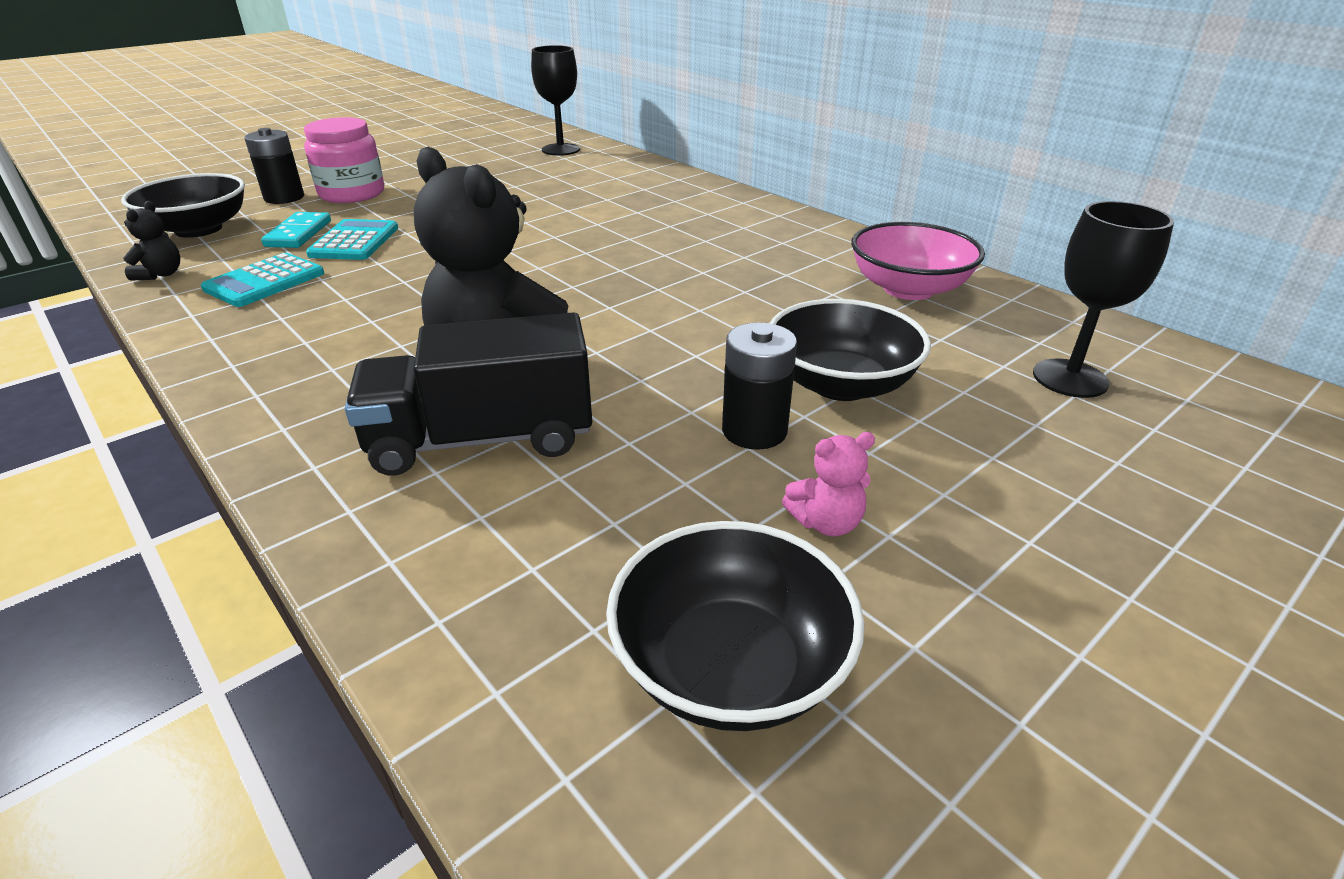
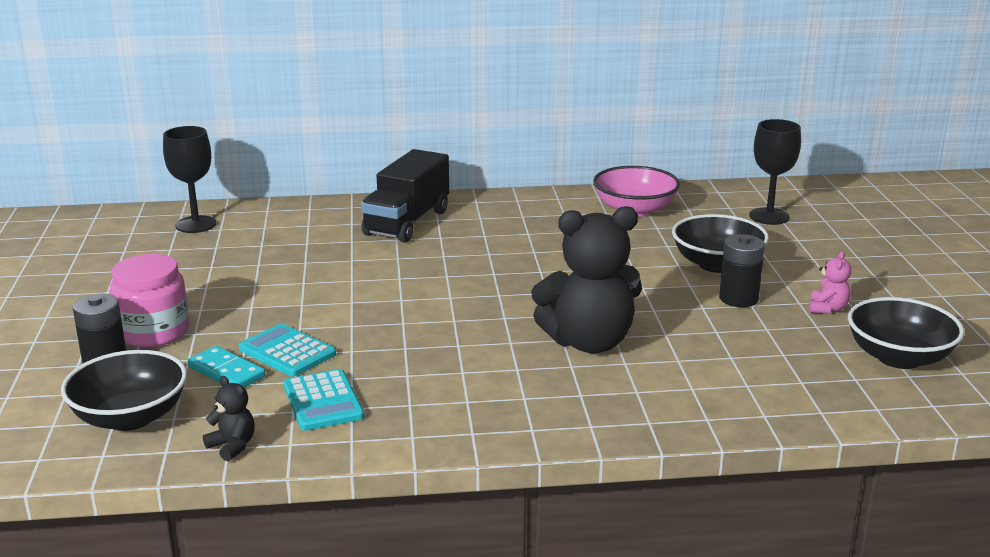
camera: 55 degrees left, 10 degrees down
black truck [345,312,592,476] -> black truck moved to [361,149,449,243]

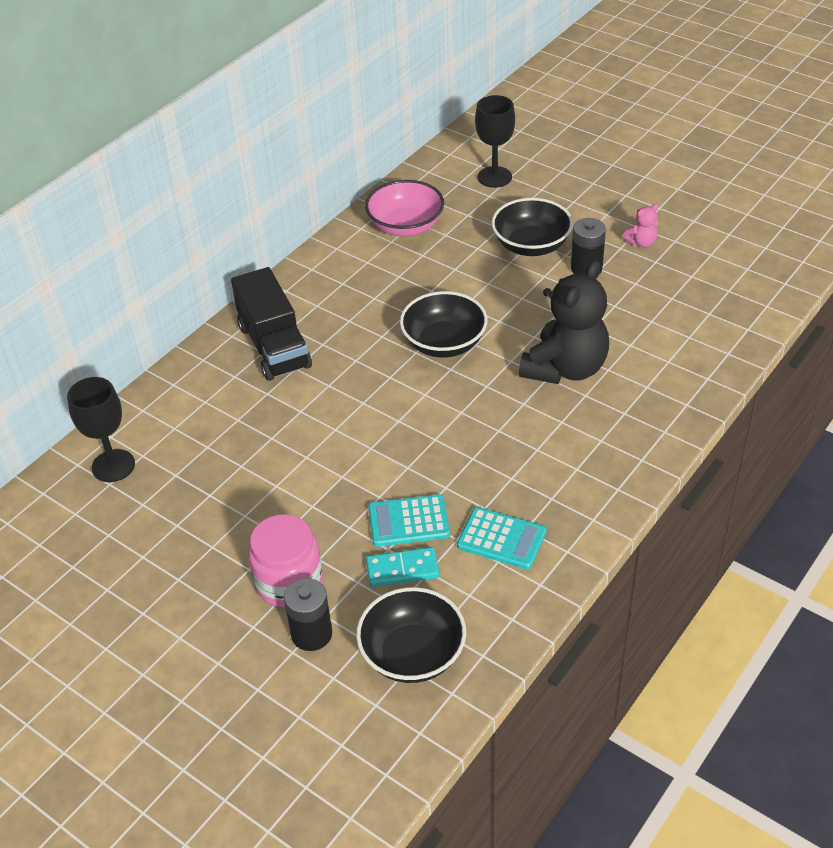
camera: 45 degrees left, 20 degrees up
black teddy bear [203,376,255,461] -> none
pink teddy bear [809,251,851,314] -> pink teddy bear turned 90 degrees clockwise [622,204,659,247]
black bowl [848,297,964,369] -> black bowl moved to [400,291,488,358]

